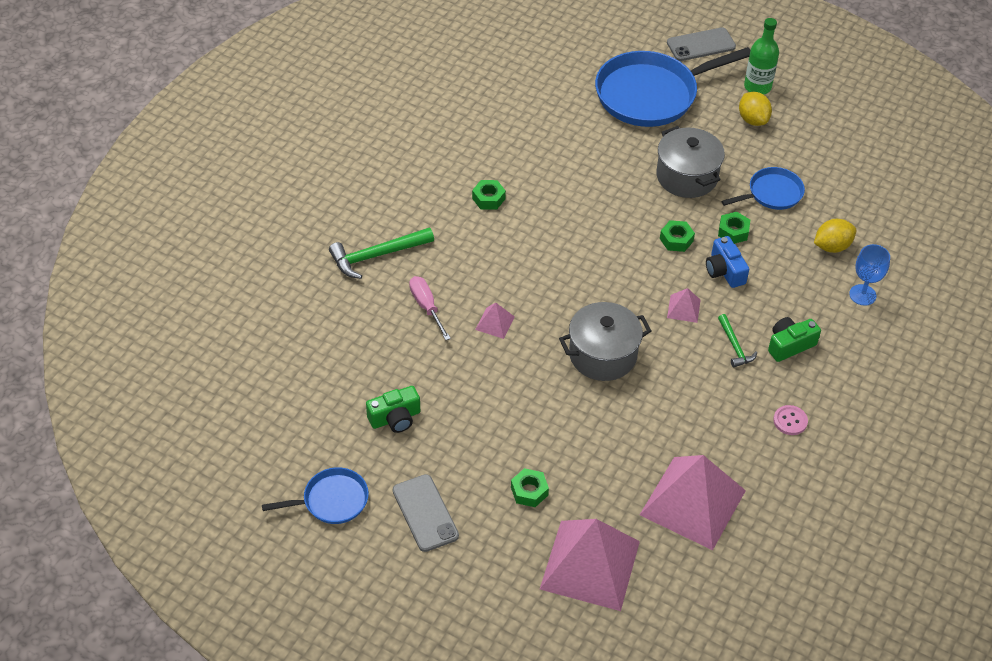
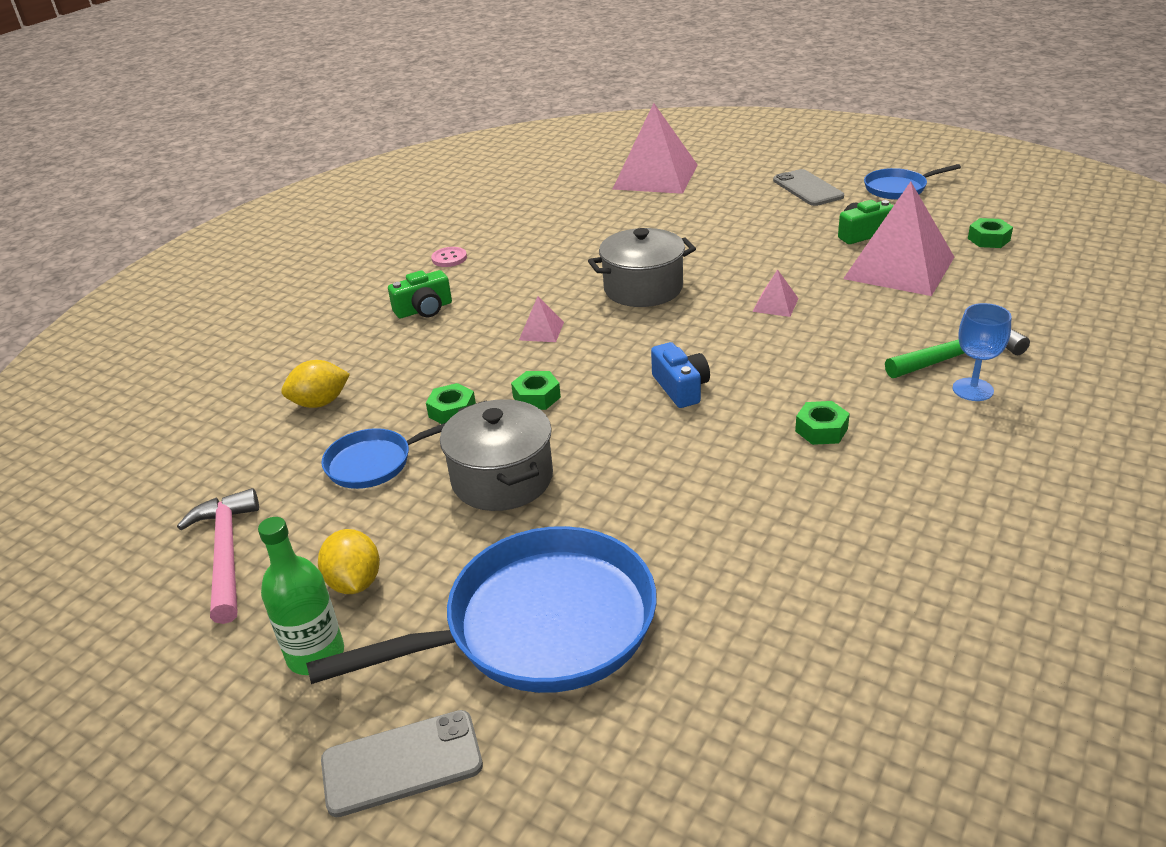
camera: 175 degrees left, 15 degrees down
pink screwdriver [409,276,451,340] -> none
green nut [511,468,549,507] -> green nut moved to [968,218,1013,248]
pink pyramid [640,455,746,550] -> pink pyramid moved to [843,182,954,296]
blue camera [706,236,749,288] -> blue camera moved to [651,342,710,408]
green hammer [718,314,757,368] -> none
blue goblet [849,244,890,306] -> blue goblet moved to [953,303,1012,401]
none -> pink hammer [177,488,259,624]

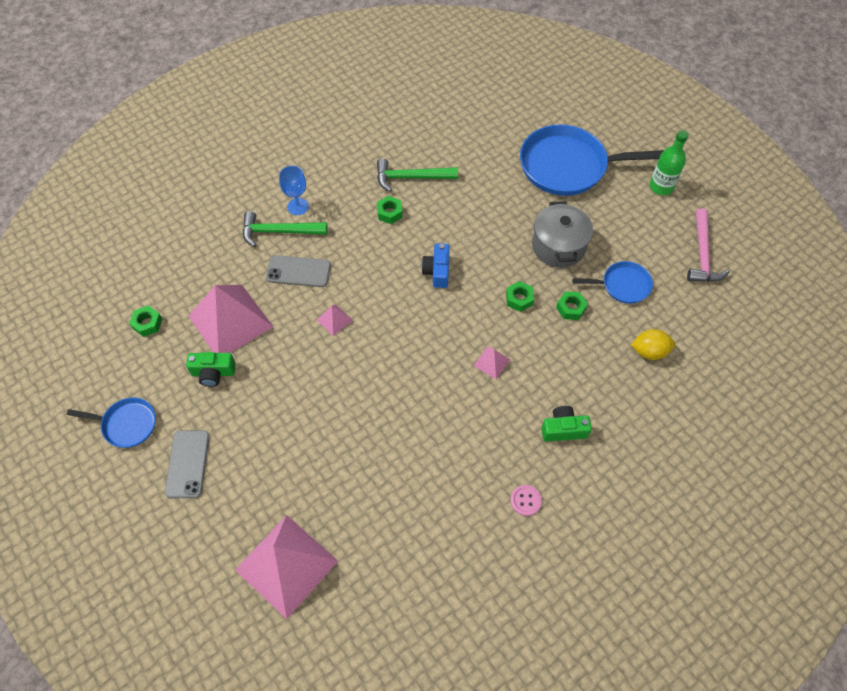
camera: 160 degrees left, 25 degrees up
yellow lemon [318,529,380,594] -> none
grey phone [321,710,483,817] -> grey phone moved to [266,255,331,287]
grey pot [588,228,696,307] -> none
none -> green hammer [377,159,458,192]

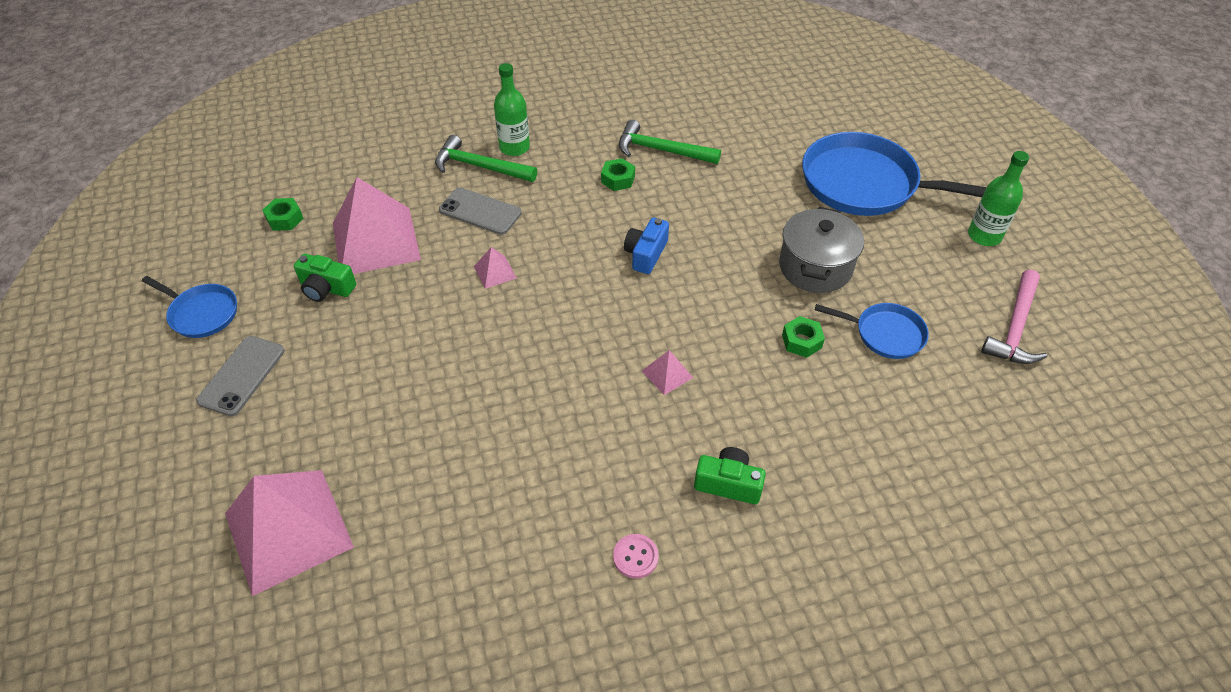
camera: 20 degrees right, 10 degrees down
blue goblet [279,166,309,215] -> green bottle [494,63,530,156]
green nut [506,281,534,312] -> none
yellow lemon [631,329,675,360] -> none

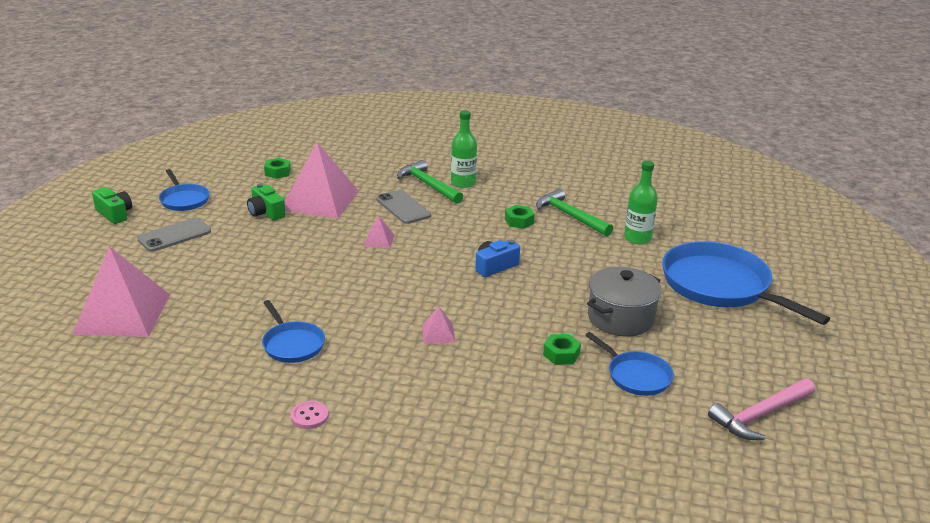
camera: 30 degrees right, 20 degrees down
green camera [694,447,766,504] -> green camera moved to [92,187,132,224]
green bottle [968,151,1029,246] -> green bottle moved to [624,161,658,244]
none -> blue pan [262,300,325,363]

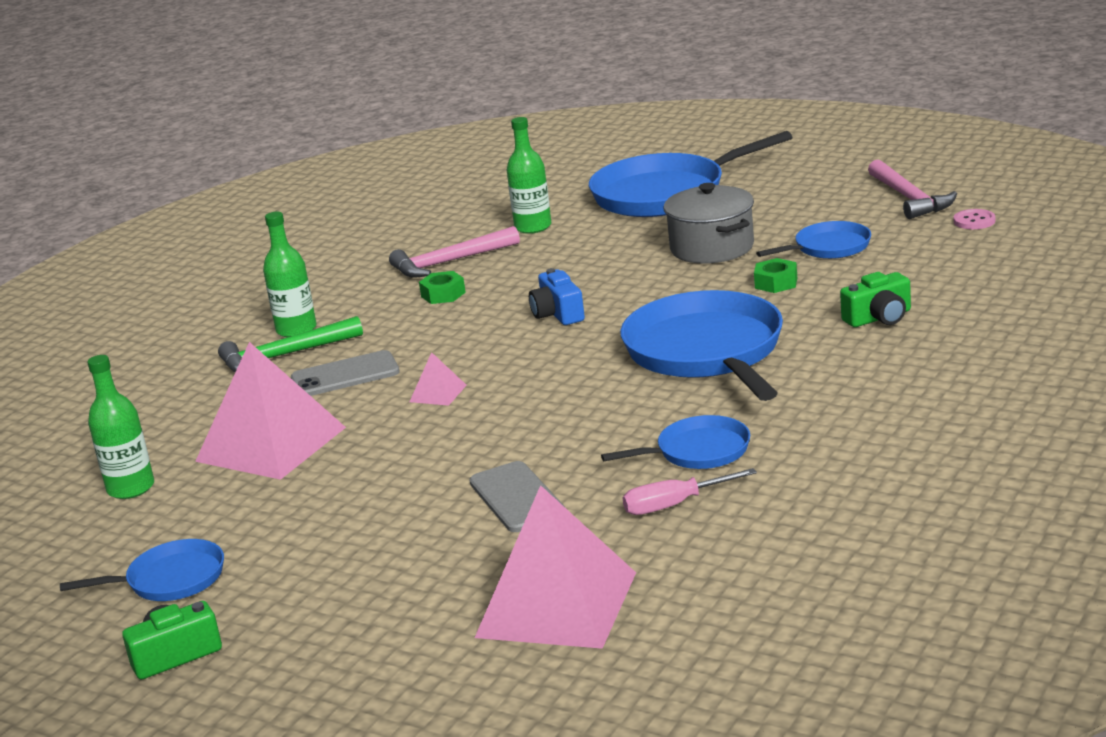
camera: 70 degrees left, 5 degrees down
grey phone [137,218,211,252] -> grey phone moved to [469,461,565,532]
green camera [247,184,286,221] -> green camera moved to [840,272,911,327]
green nut [264,158,291,179] -> green bottle [87,355,154,499]
pink button [291,401,329,429] -> pink button moved to [954,209,995,229]
pink pyramid [422,307,455,344] -> blue pan [620,290,783,401]
green hammer [536,189,613,236] -> pink hammer [389,226,520,278]
none -> pink screwdriver [622,468,757,515]

